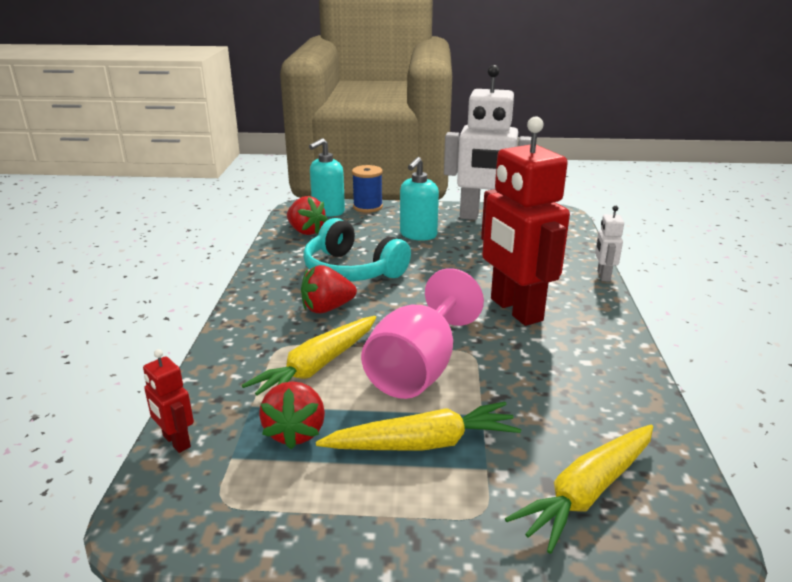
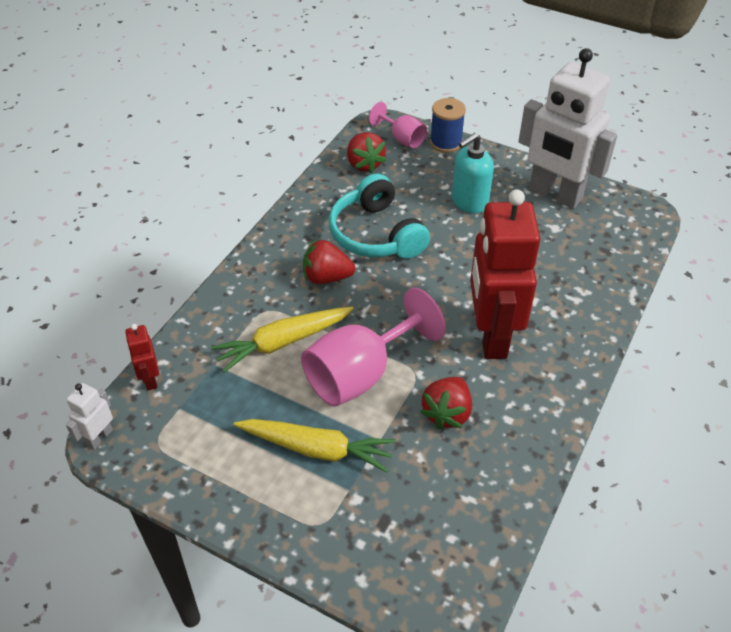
camera: 25 degrees right, 20 degrees up
red strawberry [259,381,325,450] -> red strawberry moved to [420,377,472,429]
turquoise soap dispenser [309,138,345,217] -> pink goblet [369,102,427,148]
yellow carrot [505,425,653,554] -> none
white robot [595,206,624,281] -> white robot moved to [66,383,113,450]

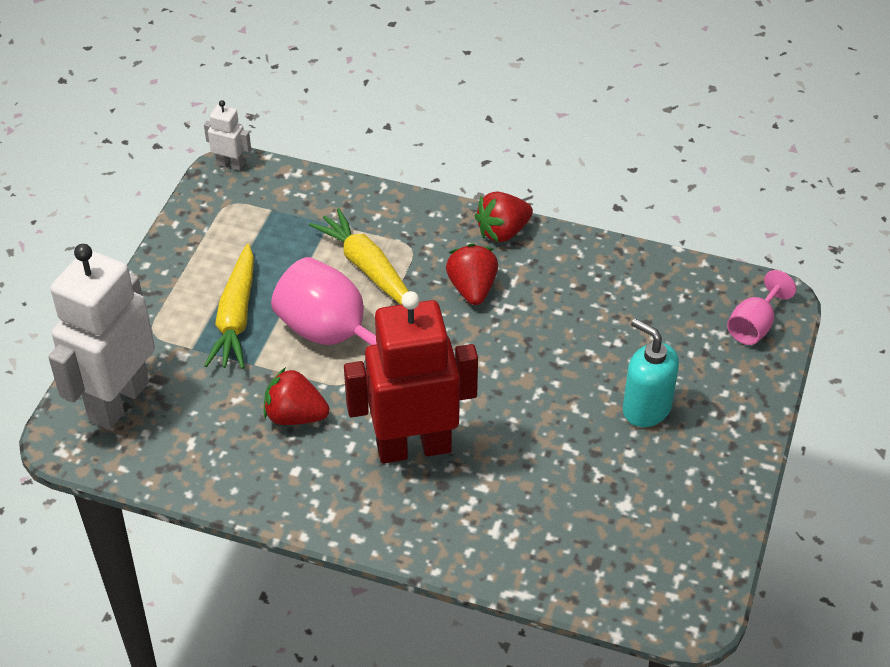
camera: 80 degrees right, 0 degrees up
red robot [125,324,159,390] -> none
turquoise headphones [329,174,430,259] -> none
red strawberry [347,132,386,173] -> red strawberry moved to [475,191,533,242]
blue spool [430,98,466,153] -> none
white robot [519,48,617,209] -> white robot moved to [48,244,155,430]

